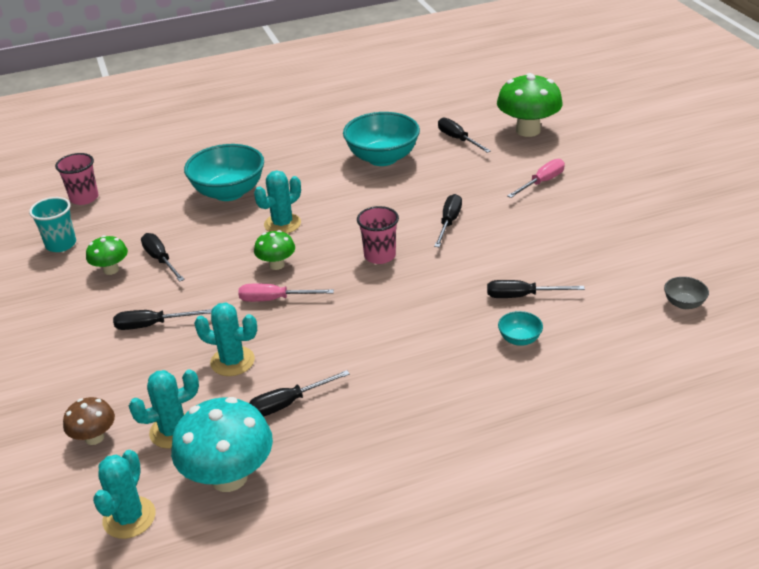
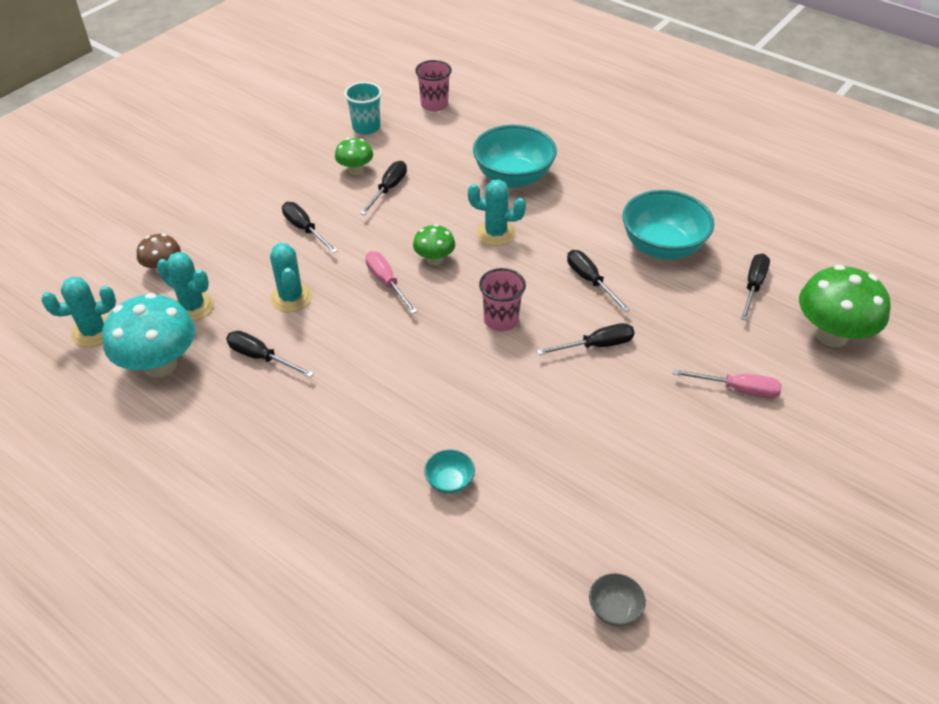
camera: 55 degrees right, 10 degrees up
black screwdriver [487,280,585,298] -> black screwdriver moved to [567,250,630,312]

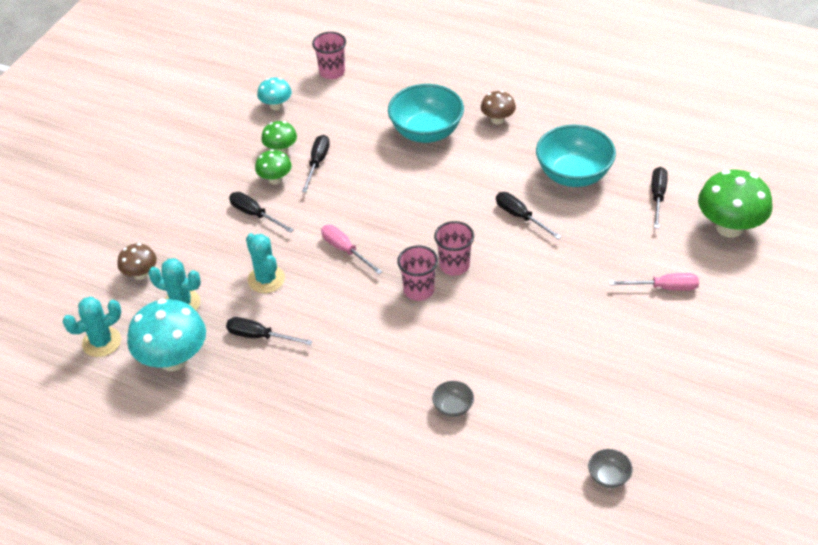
camera: 10 degrees left, 0 degrees up
turquoise cup [344,82,382,135] -> turquoise mushroom [257,78,292,110]
green mushroom [413,224,455,265] -> green mushroom moved to [255,149,292,184]
turquoise bowl [424,450,475,494] -> grey bowl [432,381,474,417]
turquoise cactus [468,179,526,246] -> none
black screwdriver [537,323,635,355] -> none
none -> pink cup [397,246,438,301]
none -> brown mushroom [481,91,516,124]

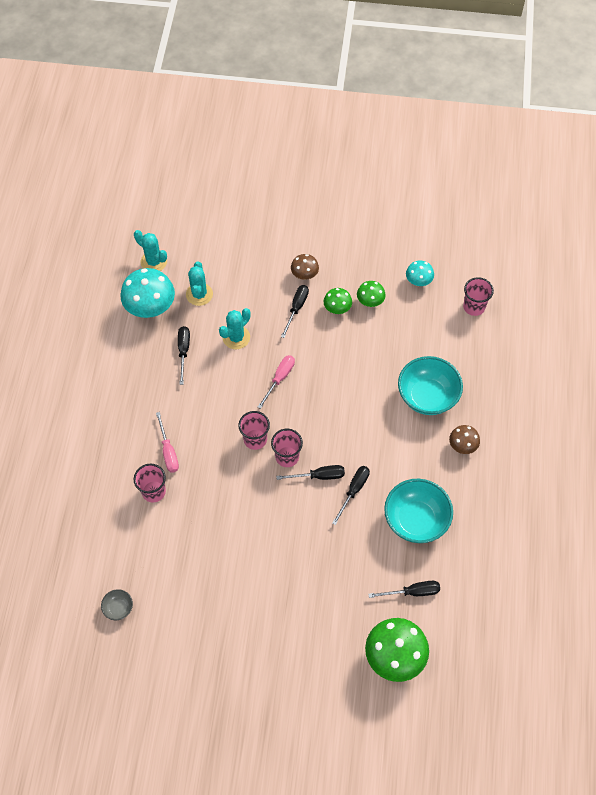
camera: 70 degrees right, 15 degrees up
brown mushroom [117,243,157,280] -> brown mushroom moved to [291,254,319,280]
black screwdriver [302,135,330,192] -> black screwdriver moved to [276,465,345,480]
grey bowl [432,381,474,417] -> pink cup [134,464,166,502]
pink screwdriver [609,273,699,291] -> pink screwdriver moved to [156,412,179,473]

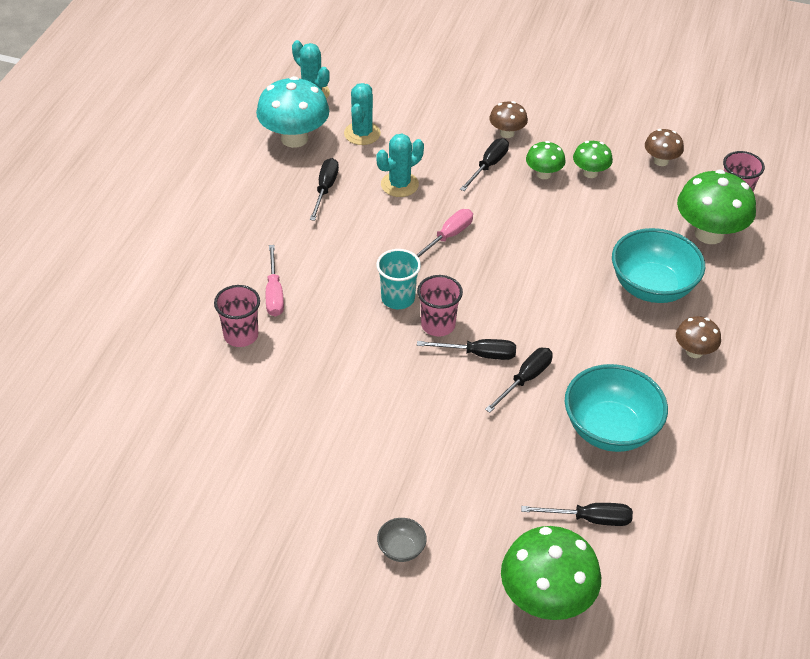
camera: 10 degrees right, 15 degrees down
grey bowl [101,589,133,620] -> grey bowl moved to [377,518,427,562]
pink cup [239,411,270,450] -> turquoise cup [376,249,421,309]
turquoise mushroom [406,260,434,286] -> brown mushroom [645,129,684,166]
none -> green mushroom [677,170,756,244]

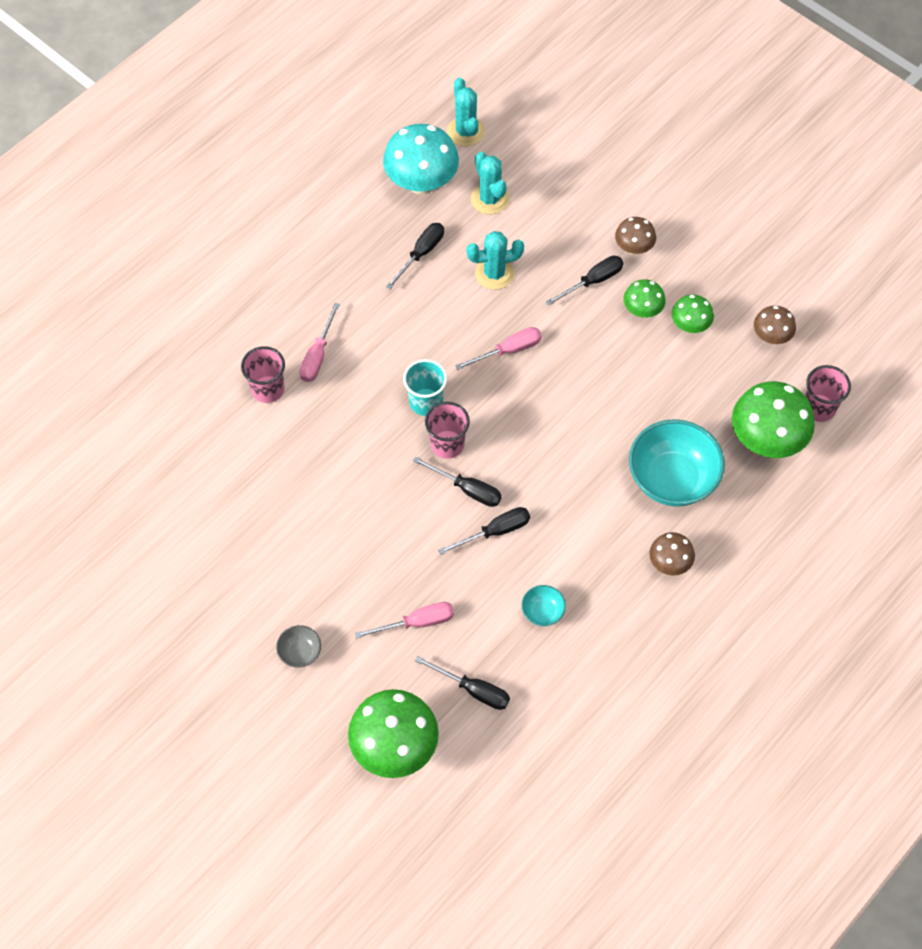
camera: 25 degrees right, 15 degrees up
turquoise cactus [344,83,381,145] -> turquoise cactus turned 60 degrees counterclockwise [471,152,509,214]
turquoise bowl [565,364,668,452] -> turquoise bowl [522,585,566,626], size x0.45
none -> pink screwdriver [354,602,454,639]

